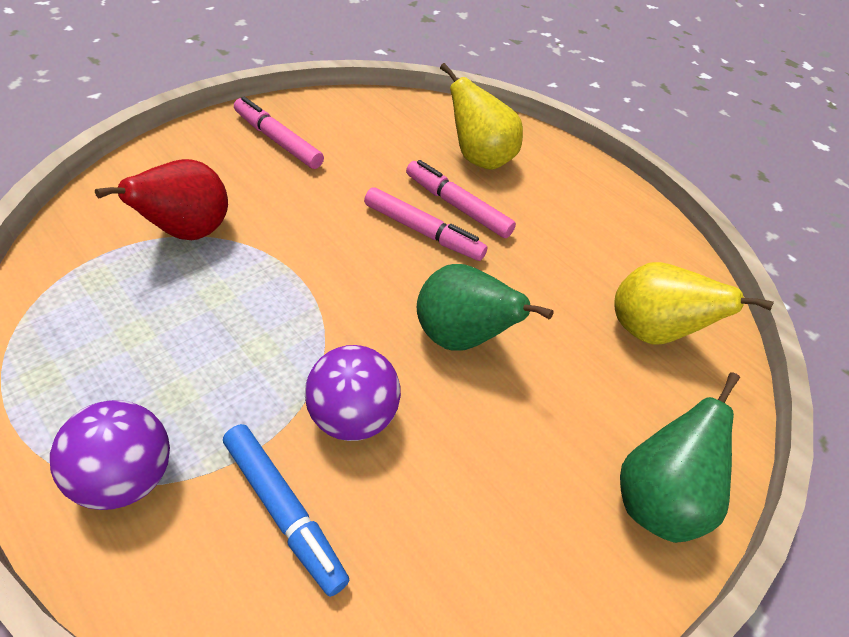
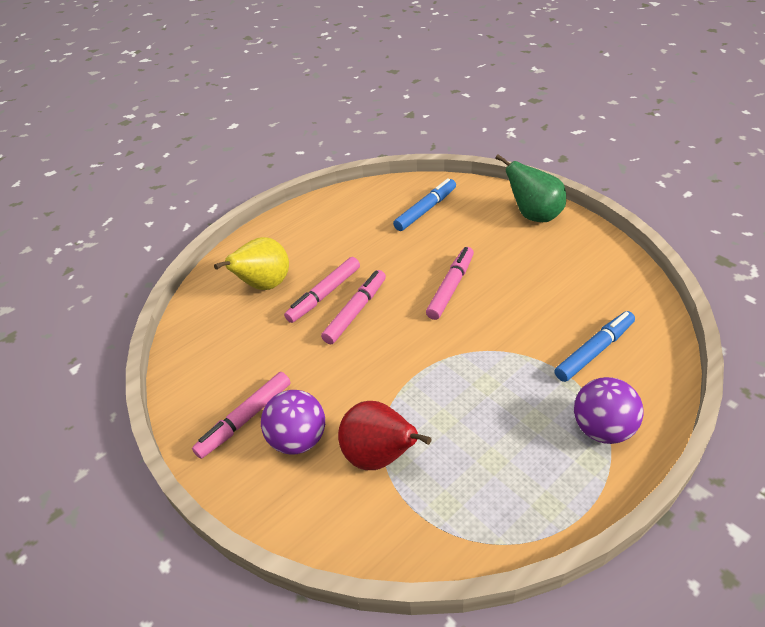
camera: 80 degrees left, 5 degrees down
purple ball [305,345,401,441] -> purple ball moved to [261,390,325,455]
green pear [417,264,554,351] -> pink marker [426,247,474,320]
yellow pear [614,262,774,345] -> blue marker [393,178,456,231]

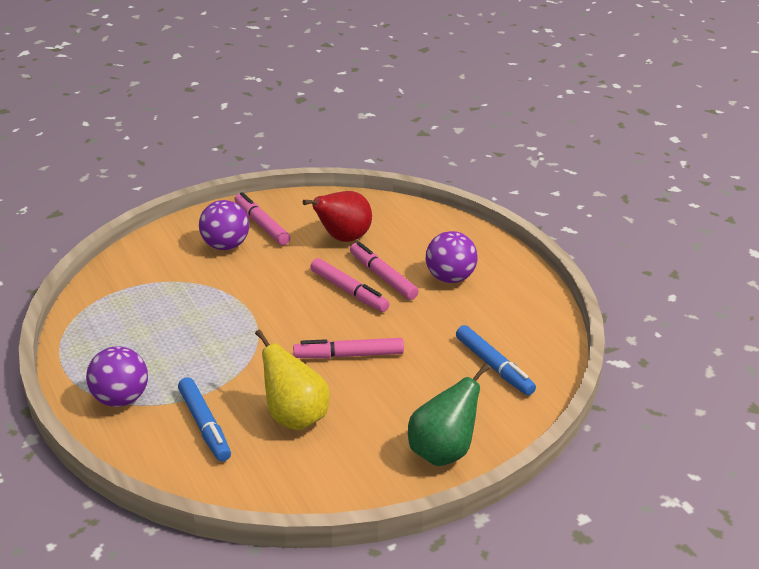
camera: 100 degrees right, 10 degrees down
yellow pear [214,237,289,290] -> yellow pear moved to [255,329,329,431]
red pear [338,401,432,470] -> red pear moved to [303,191,372,242]
pink marker [426,247,474,320] -> pink marker turned 135 degrees clockwise [293,338,404,359]
none -> purple ball [426,231,478,283]

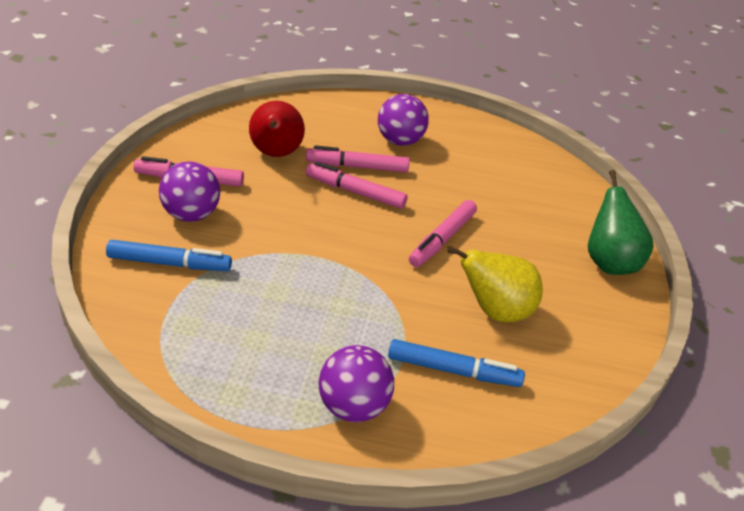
camera: 55 degrees left, 5 degrees up
pink marker [310,258,389,312] -> pink marker turned 150 degrees counterclockwise [306,161,408,209]
blue marker [456,325,536,396] -> blue marker moved to [106,240,232,271]

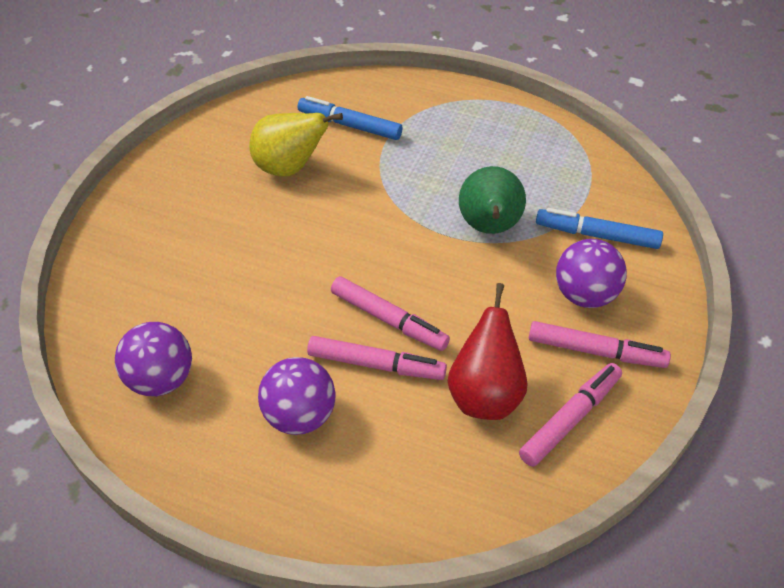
camera: 165 degrees left, 10 degrees up
purple ball [318,345,394,422] -> purple ball moved to [115,322,192,396]
pink marker [409,200,477,267] -> pink marker moved to [519,363,622,467]
green pear [588,170,654,275] -> green pear moved to [459,166,526,234]

